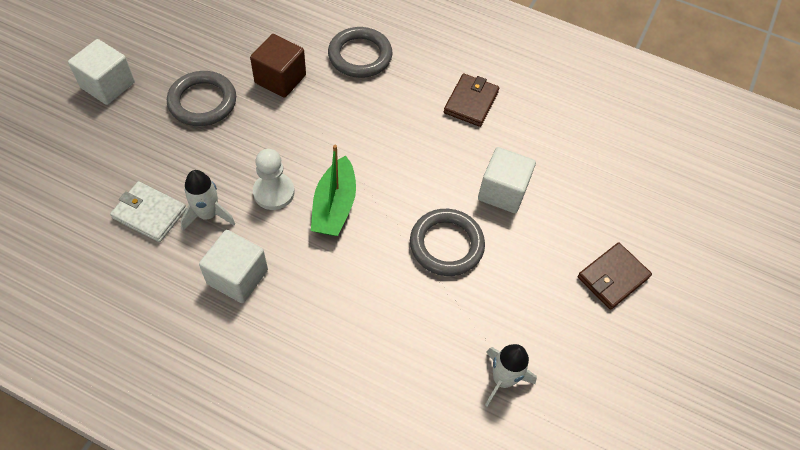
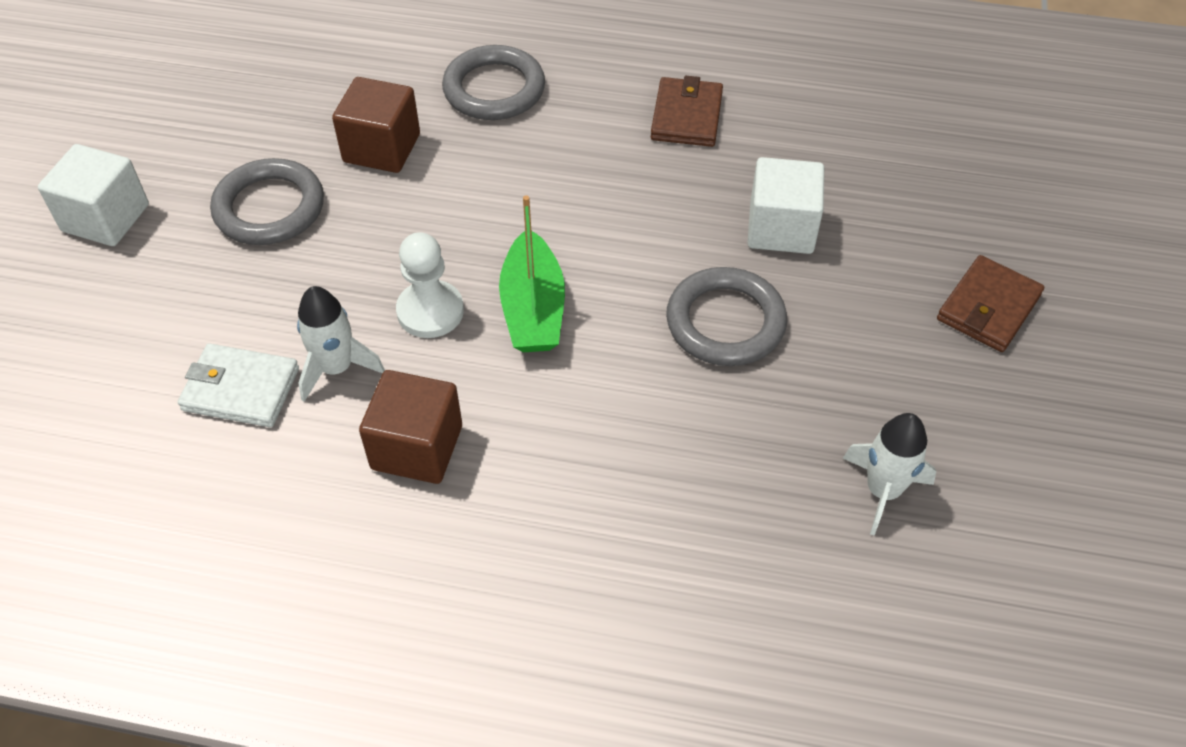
camera: 10 degrees left, 5 degrees down
white cube [199,230,268,303] -> brown cube [359,370,462,484]

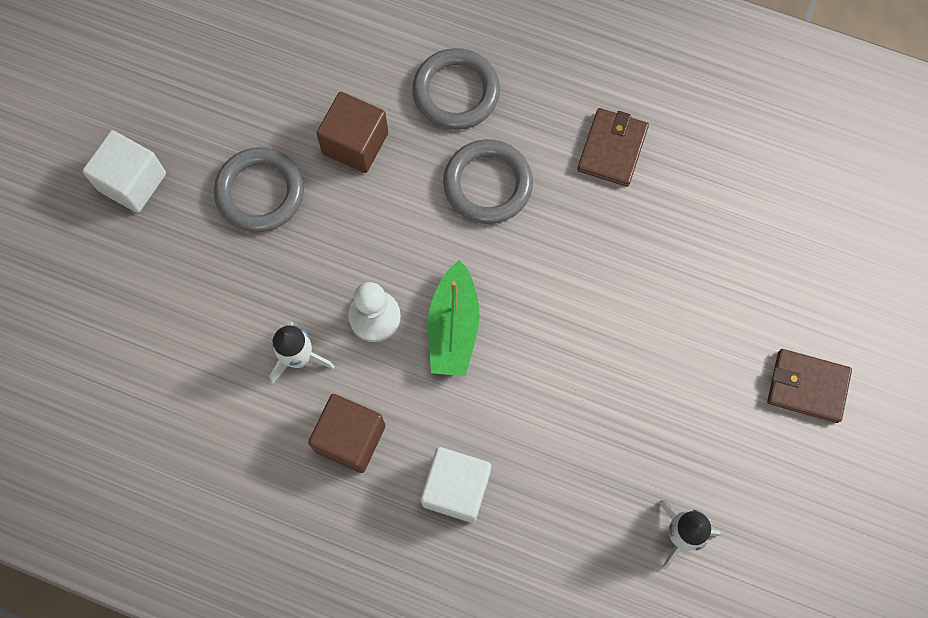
camera: 10 degrees right, 20 degrees up
white wallet [178,343,299,427] -> none
grey ring [666,267,787,366] -> grey ring moved to [443,139,533,224]
white cube [747,157,824,254] -> white cube moved to [420,447,491,523]
brown wallet [937,255,1044,352] -> brown wallet turned 60 degrees clockwise [767,349,852,423]

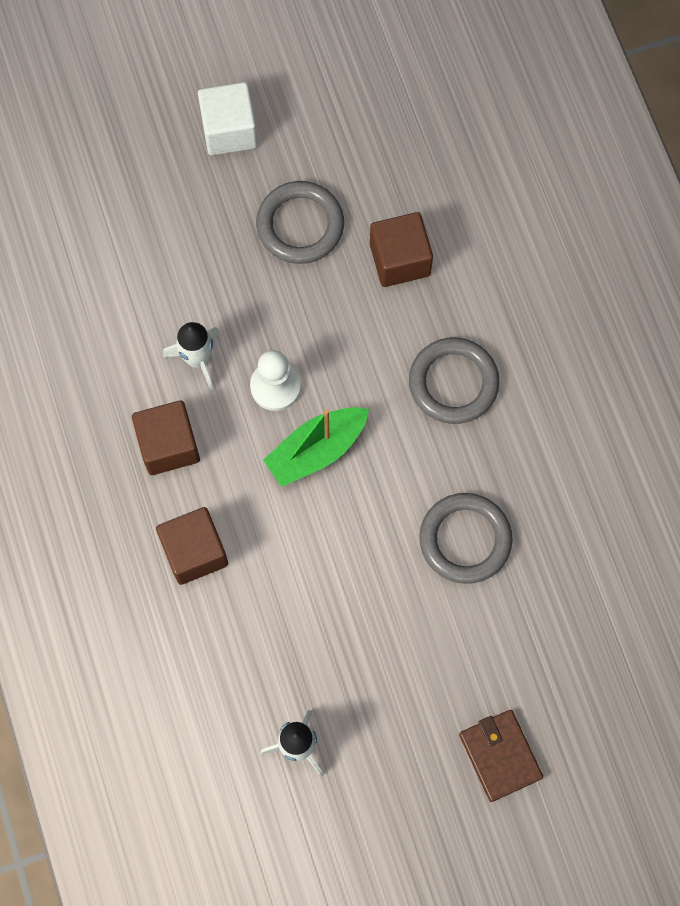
camera: 50 degrees right, 0 degrees up
grey ring [412,48,500,130] -> grey ring moved to [419,493,513,584]
white cube [420,447,491,523] -> brown cube [156,507,228,585]
brown wallet [577,108,649,187] -> none

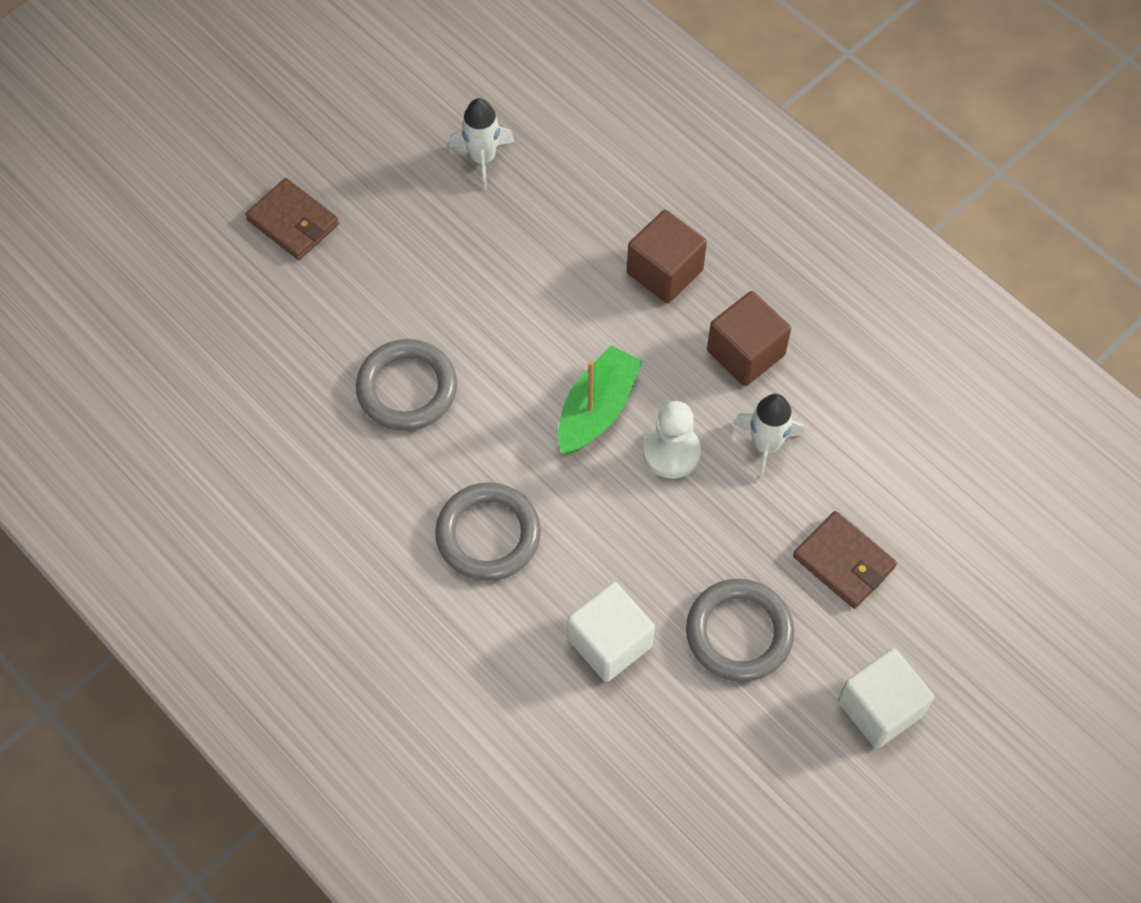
camera: 155 degrees right, 10 degrees down
brown cube [370,212,433,287] -> white cube [567,582,655,682]
none -> brown wallet [793,511,897,609]

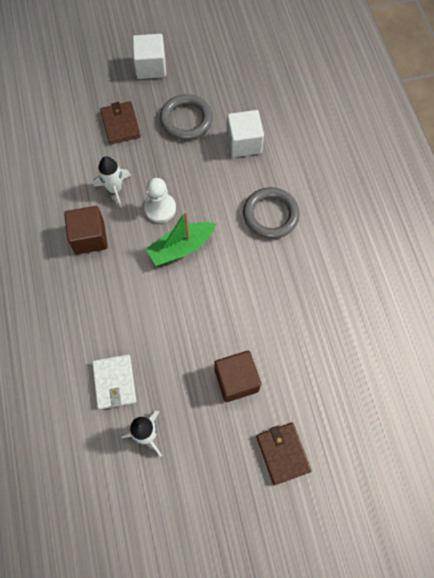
camera: 150 degrees left, 5 degrees up
grey ring [356,339,457,431] -> none
brown cube [627,210,707,303] -> brown cube moved to [214,351,261,402]
none -> white wallet [92,354,137,409]

